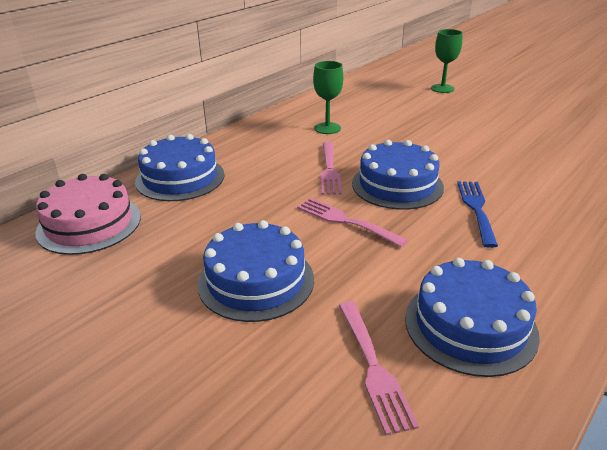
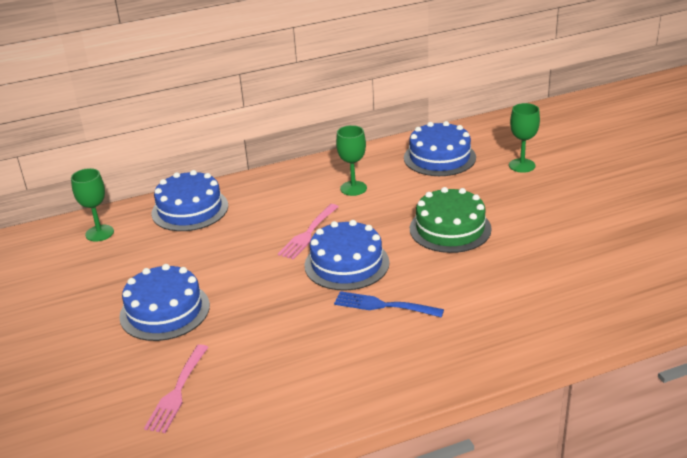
camera: 30 degrees right, 0 degrees up
pink cake [35,174,141,255] -> green goblet [71,168,114,241]
pink fork [297,198,408,247] -> none
blue cake [405,258,540,377] -> blue cake moved to [404,121,476,176]
blue fork [457,181,498,248] -> blue fork turned 105 degrees counterclockwise [334,291,444,318]
none -> green cake [410,187,492,253]

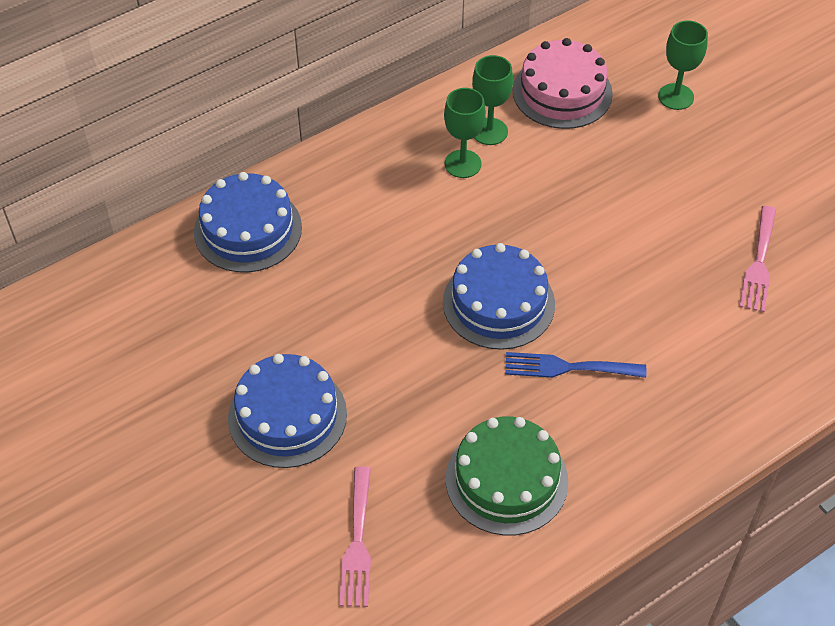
camera: 15 degrees left, 20 degrees up
green goblet [71,168,114,241] -> green goblet moved to [472,55,513,145]
pink fork [278,204,339,260] -> pink fork moved to [739,206,776,312]
blue cake [404,121,476,176] -> pink cake [513,38,613,129]
green cake [410,187,492,253] -> green cake moved to [446,417,568,535]

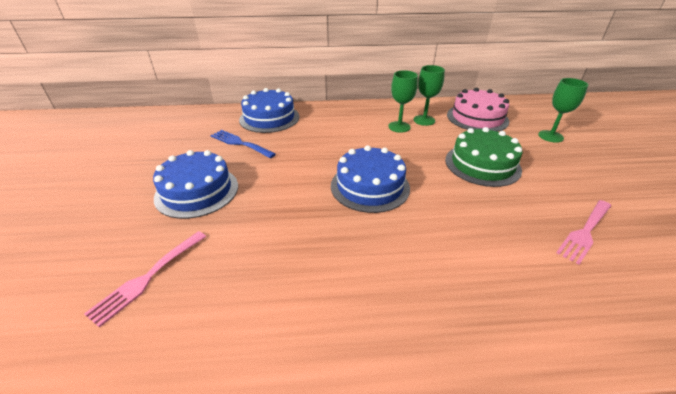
camera: 30 degrees right, 15 degrees down
green cake [446,417,568,535] -> green cake moved to [445,127,523,187]
blue fork [505,352,646,378] -> blue fork moved to [210,130,276,158]

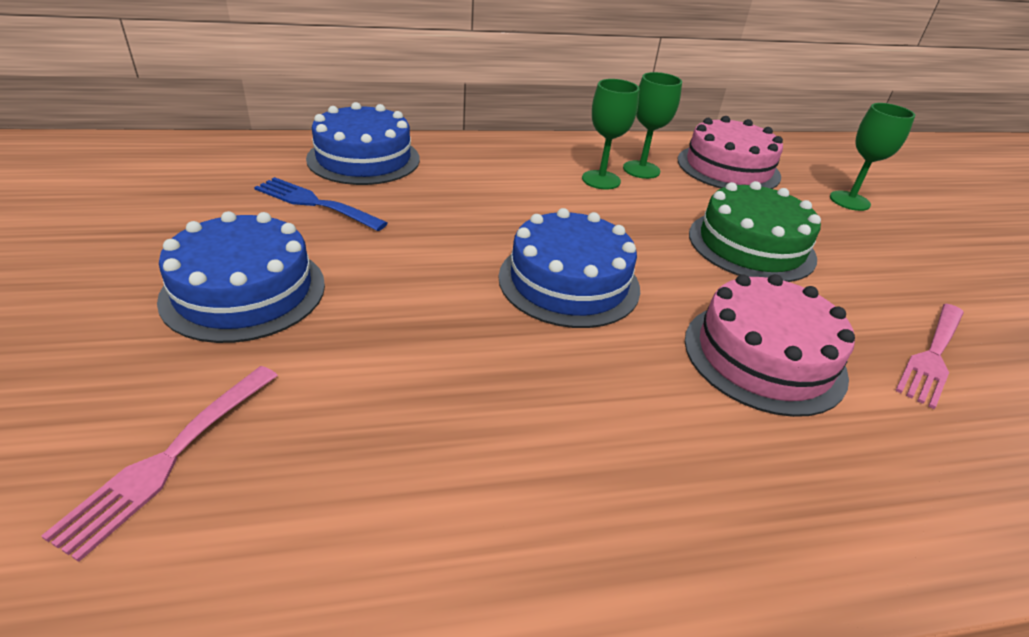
camera: 10 degrees left, 0 degrees up
none -> pink cake [685,274,855,417]

